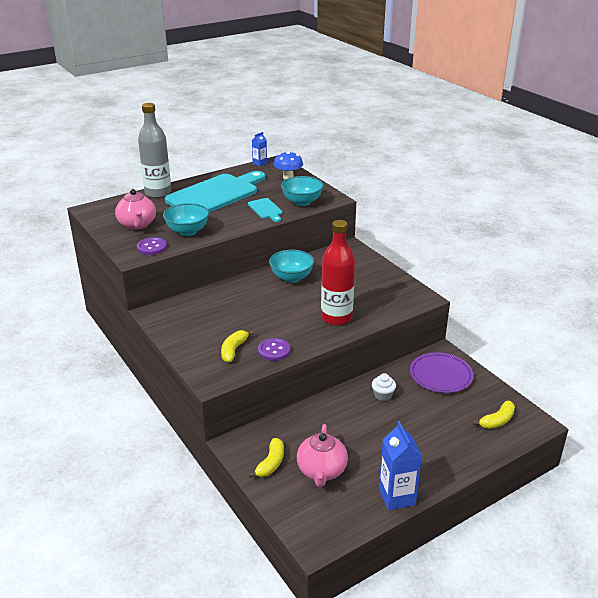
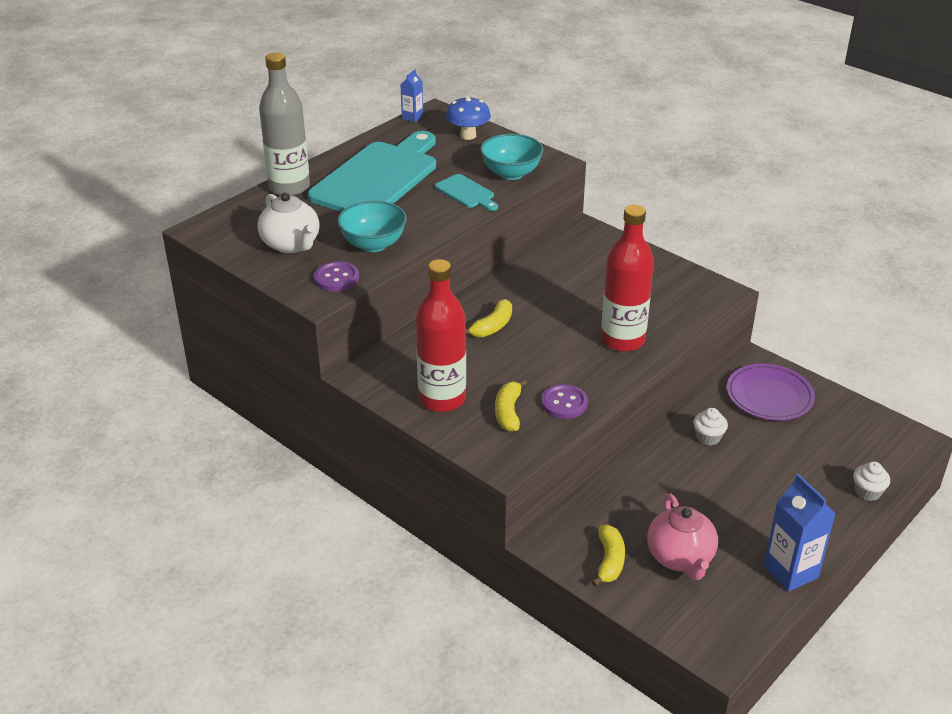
camera: 15 degrees left, 5 degrees up
pink teapot [115,189,156,230] -> white teapot [257,192,320,253]
turquoise bowl [269,250,314,283] -> none
yellow banana [473,401,515,429] -> yellow banana moved to [466,299,512,337]
none -> red bottle [416,259,466,412]
none -> white cupcake [853,462,890,501]

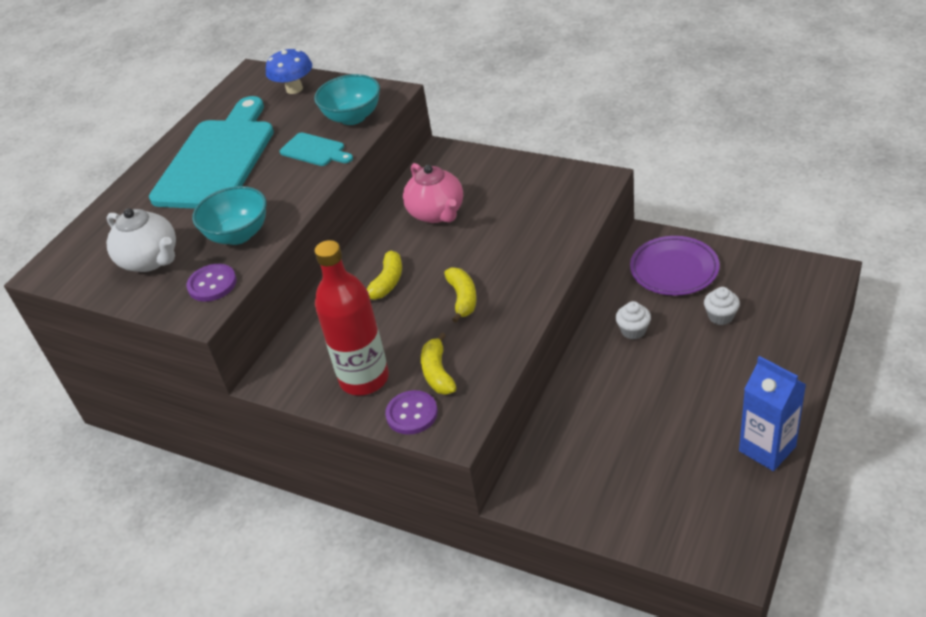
camera: 10 degrees left, 5 degrees up
grey bottle [259,53,310,196] -> none
blue carton [401,70,423,122] -> none
purple button [541,384,588,419] -> purple button moved to [385,390,438,435]
yellow banana [592,525,625,586] -> yellow banana moved to [444,268,477,323]
red bottle [601,205,654,352] -> none
pink teapot [647,494,718,580] -> pink teapot moved to [403,163,463,223]
white cupcake [853,462,890,501] -> white cupcake moved to [704,287,740,325]

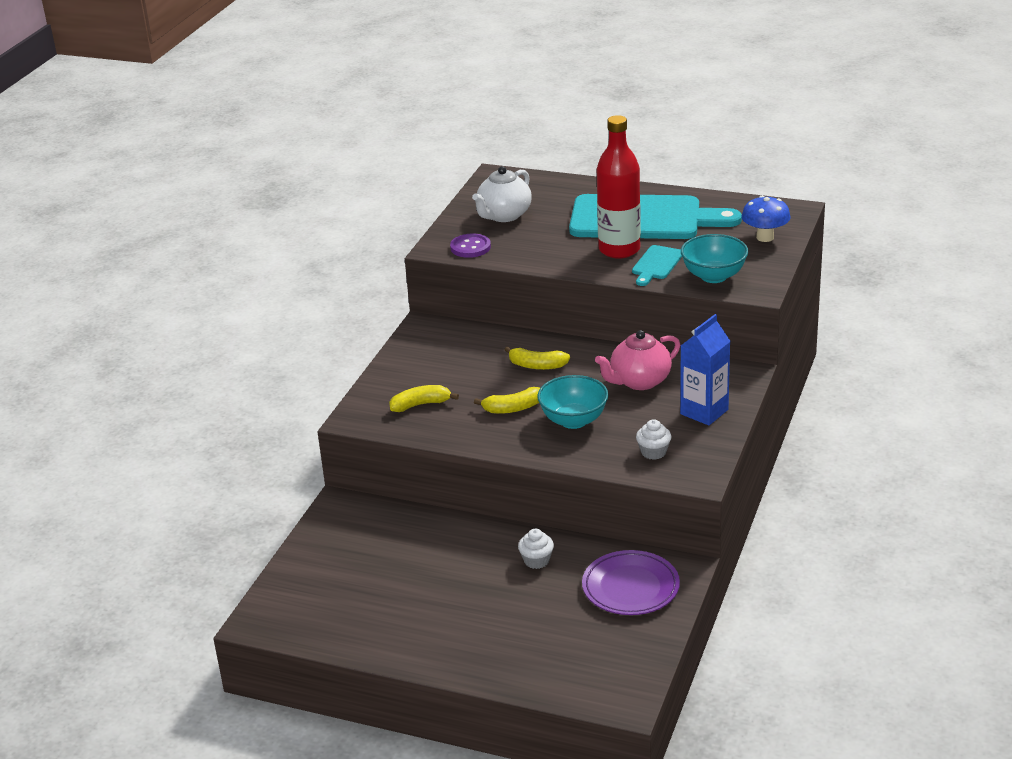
camera: 80 degrees right, 10 degrees down
turquoise bowl [192,186,267,245] -> turquoise bowl moved to [537,375,608,429]
red bottle [315,240,389,396] -> red bottle moved to [597,115,641,259]
purple button [385,390,438,435] -> none
white cupcake [704,287,740,325] -> white cupcake moved to [636,419,671,460]
blue carton [739,356,806,471] -> blue carton moved to [680,314,730,425]

